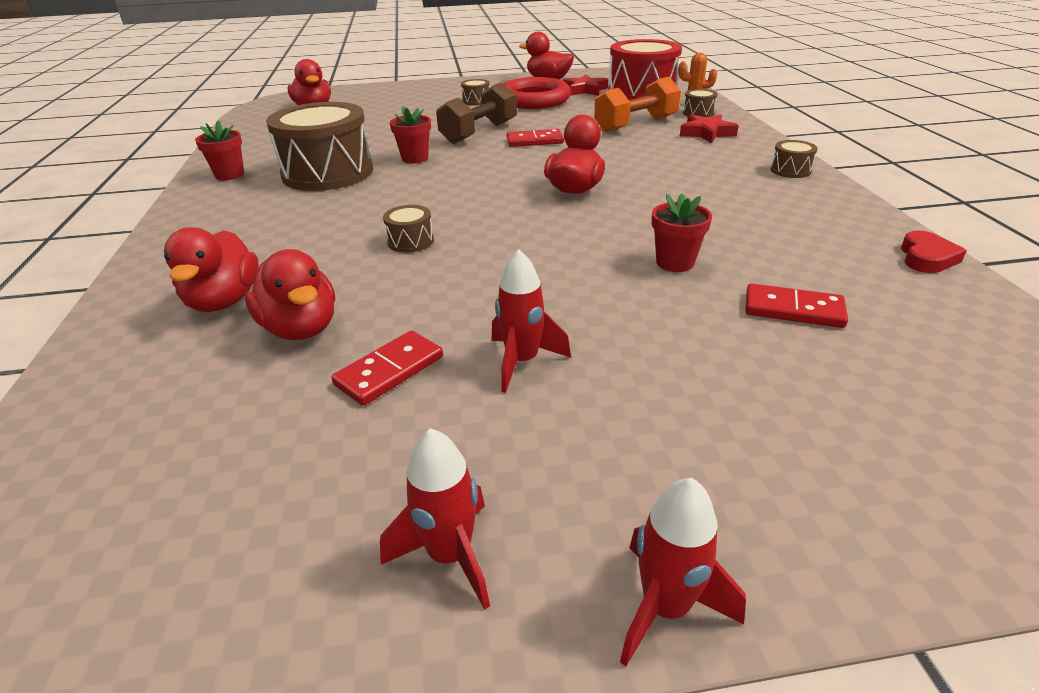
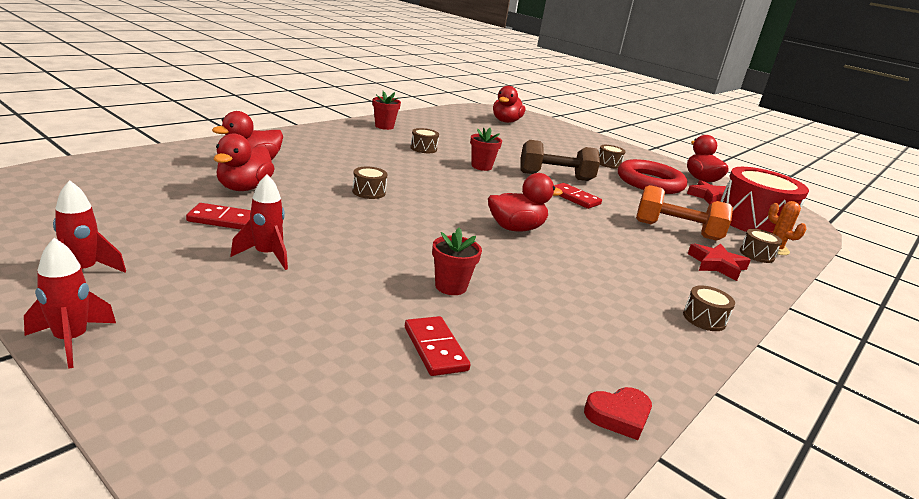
camera: 45 degrees right, 10 degrees down
brown drum [266,102,373,191] -> brown drum [410,128,439,153], size x0.41

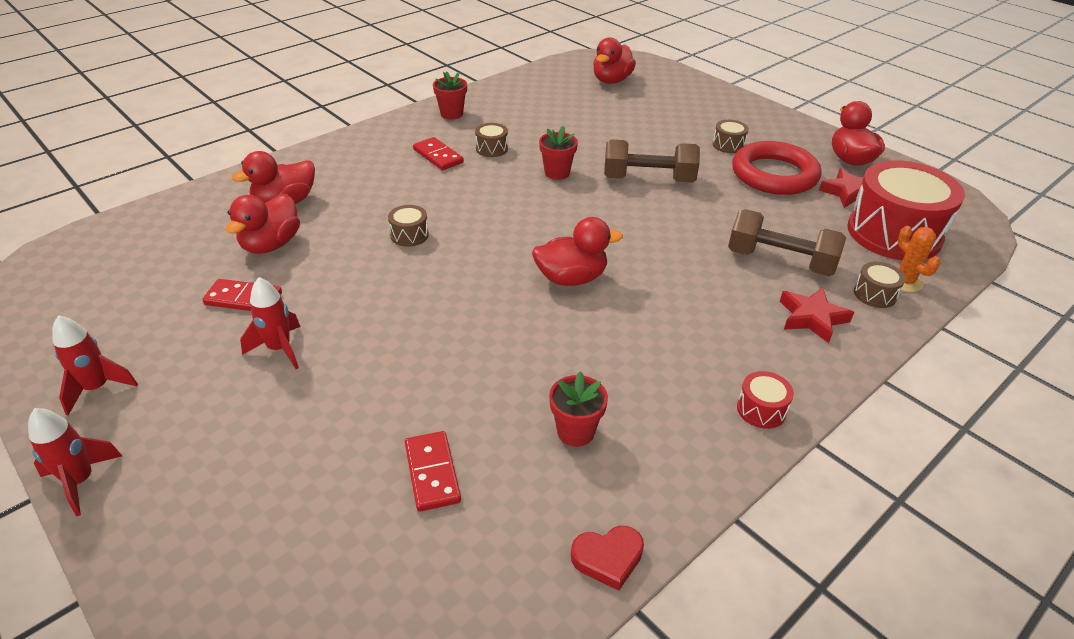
camera: 10 degrees right, 15 degrees up
red flower pot [432,228,482,295] -> red flower pot moved to [549,371,608,447]
red domino [554,183,602,209] -> red domino moved to [413,137,464,170]
orange dumbbell [636,185,733,241] -> brown dumbbell [728,209,846,276]
brown drum [683,285,735,331] -> red drum [737,371,794,429]

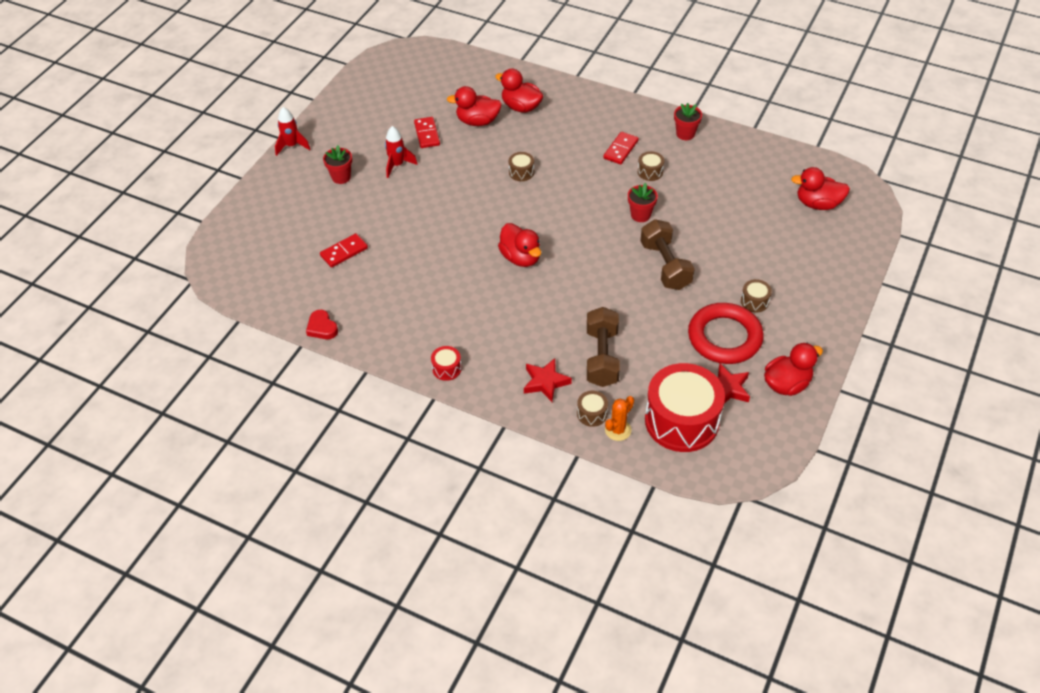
camera: 70 degrees right, 10 degrees up
red rocket [52,315,138,415] -> none
red flower pot [549,371,608,447] -> red flower pot moved to [323,145,352,184]

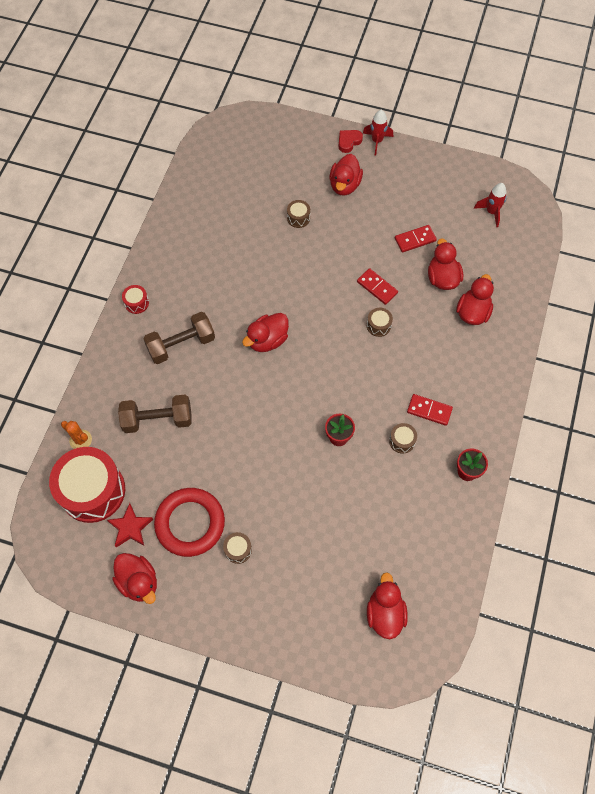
camera: 80 degrees right, 15 degrees up
red heart [306,310,338,339] -> red heart moved to [338,130,363,153]
red domino [320,233,368,268] -> red domino moved to [357,268,398,305]
red flower pot [323,145,352,184] -> red duck [329,154,363,195]
red rocket [385,126,418,178] -> red rocket moved to [474,183,507,227]
red star [524,358,572,402] -> none
brown drum [577,391,608,427] -> brown drum moved to [287,200,310,228]
brown dumbbell [640,219,695,290] -> brown dumbbell moved to [143,312,215,364]

